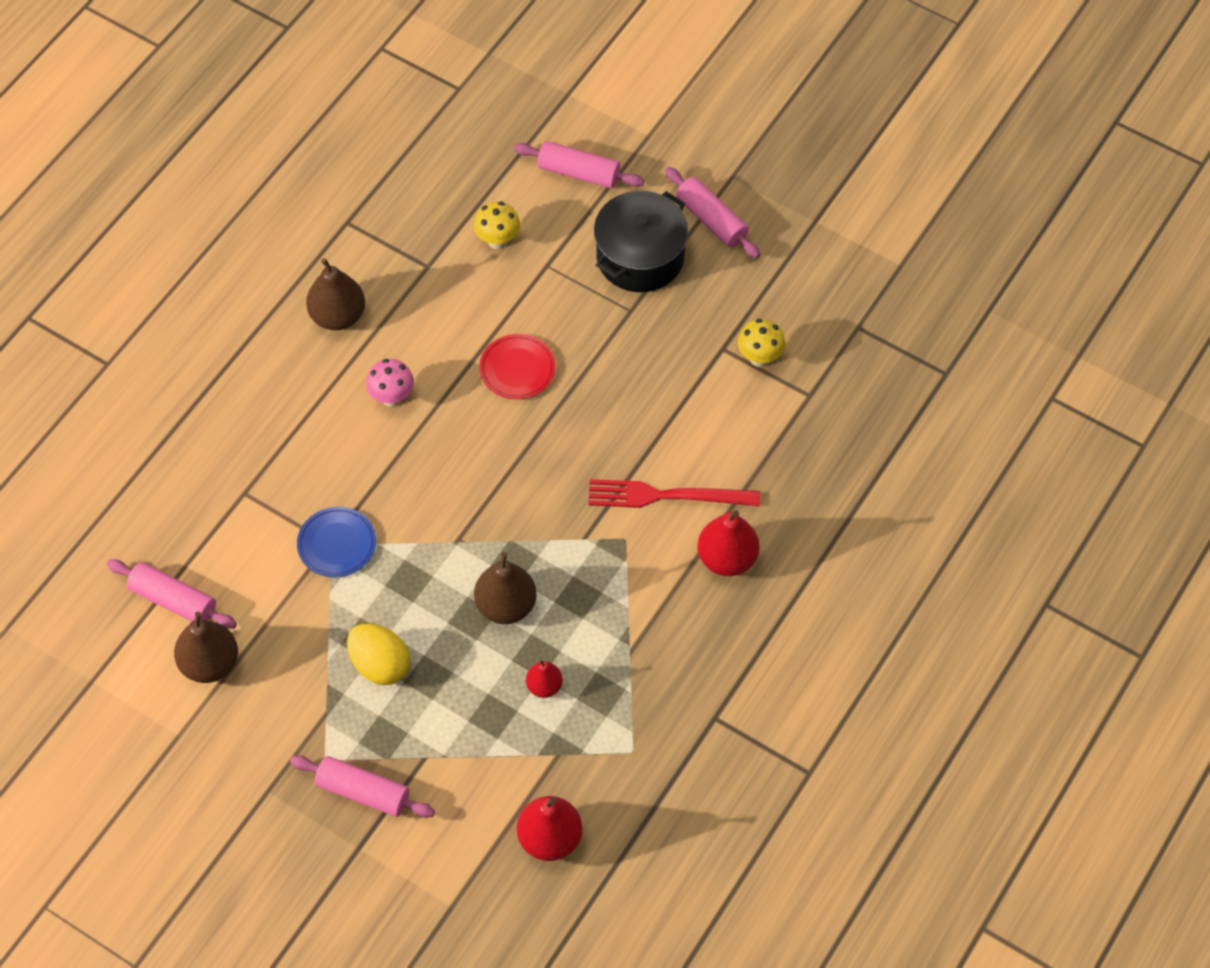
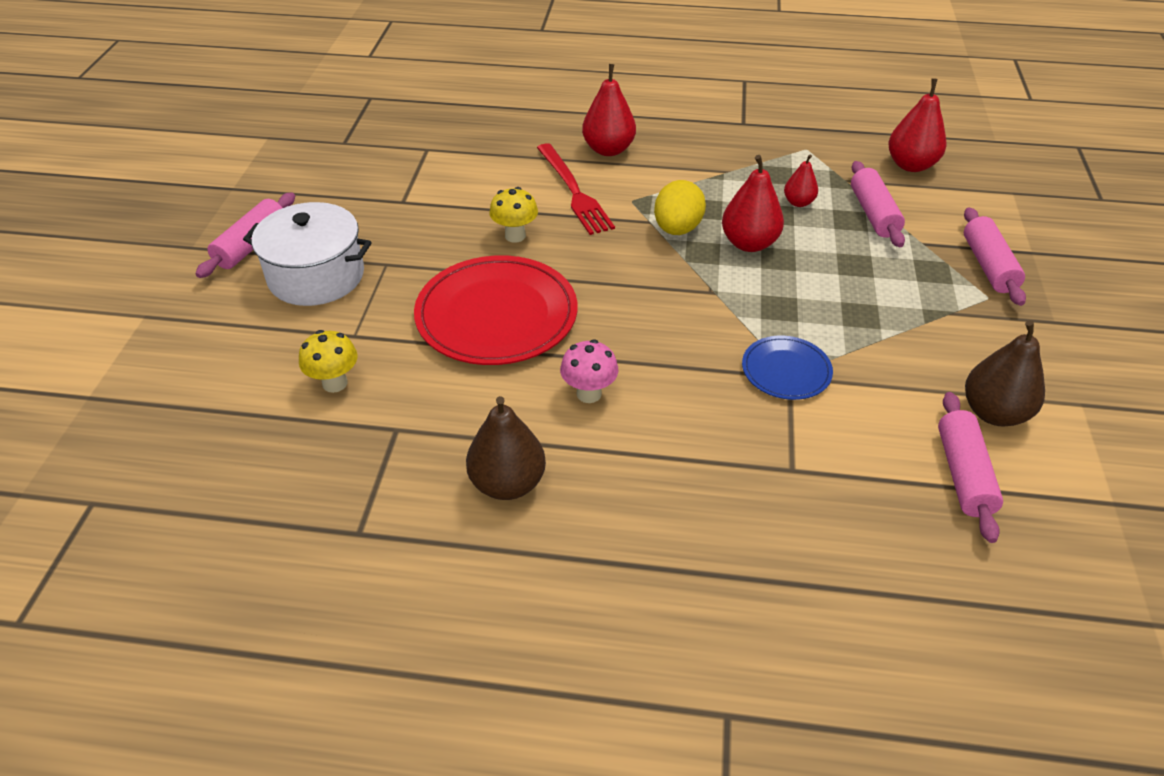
camera: 115 degrees left, 15 degrees down
yellow egg [347,624,410,685] -> yellow egg moved to [654,180,706,235]
brown pear [474,552,537,624] -> red pear [722,155,784,252]
red plate [479,334,556,399] -> red plate [414,256,577,365], size x1.92
pink rolling pin [514,141,644,188] -> pink rolling pin moved to [851,161,905,247]
black pot [594,191,688,292] -> white pot [243,202,372,306]
yellow mushroom [738,319,785,367] -> yellow mushroom moved to [489,187,538,243]

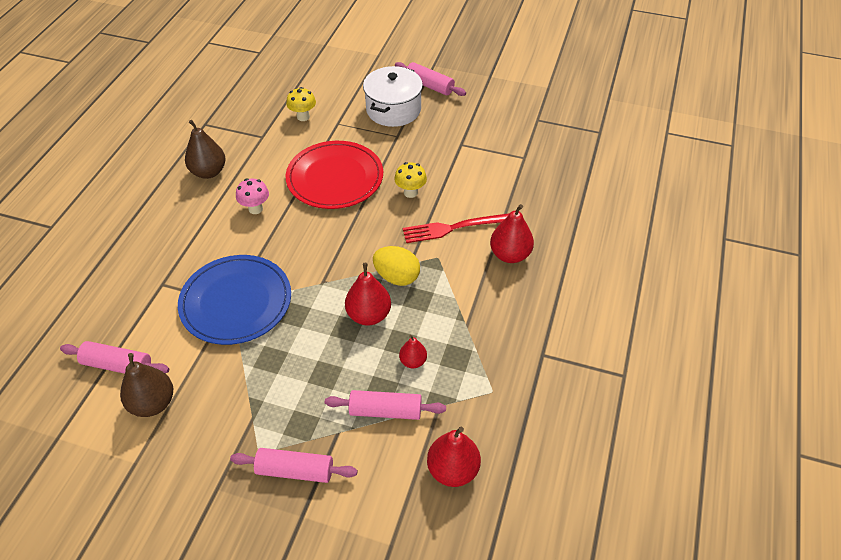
camera: 100 degrees right, 5 degrees up
blue plate [742,336,833,400] -> blue plate [178,255,291,345], size x1.92

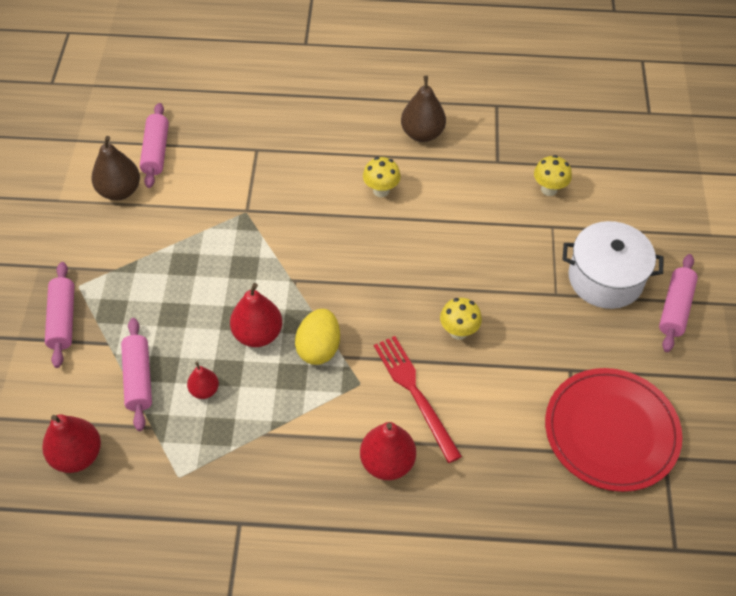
camera: 75 degrees right, 5 degrees up
blue plate [178,255,291,345] -> none
pink mushroom [236,178,269,214] -> yellow mushroom [363,157,401,197]
red plate [286,141,383,209] -> red plate moved to [545,368,682,492]

